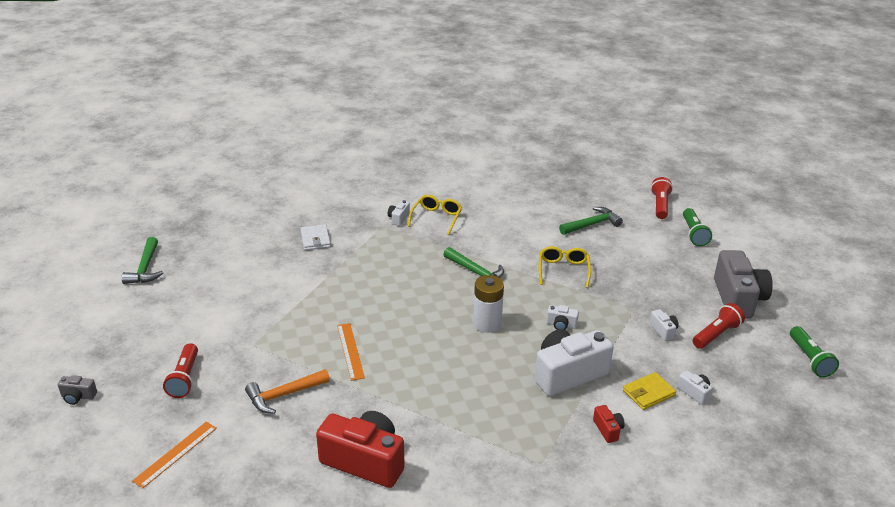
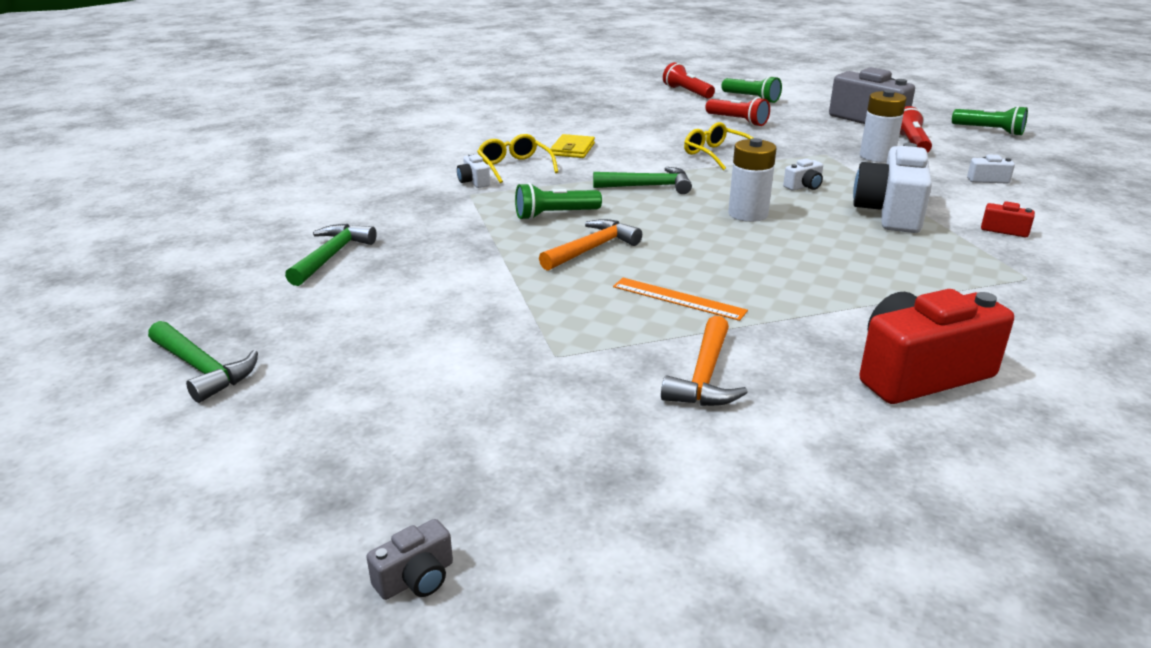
camera: 45 degrees left, 5 degrees down
orange ruler [132,422,217,488] -> none
red flashlight [163,343,198,398] -> red flashlight moved to [705,97,770,127]
white wallet [300,224,331,250] -> none
green hammer [559,207,623,235] -> green hammer moved to [285,224,377,286]
yellow wallet [623,372,676,410] -> yellow wallet moved to [550,134,595,158]
white camera [649,309,679,341] -> white battery [860,90,906,162]
none -> green flashlight [515,183,602,220]
none -> orange hammer [539,219,642,271]

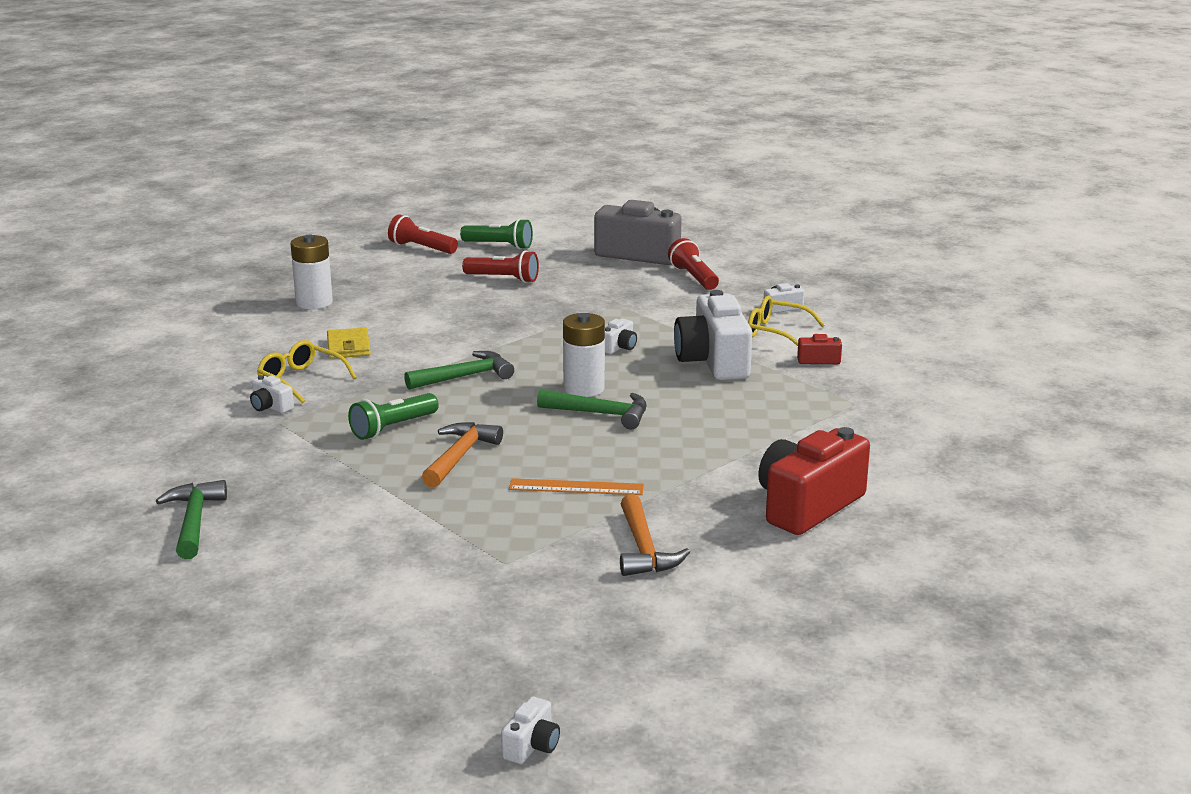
camera: 25 degrees left, 5 degrees down
green hammer [148,321,258,403] -> green hammer moved to [537,389,647,429]
grey camera [366,519,453,600] -> white camera [501,696,560,764]
yellow glasses [684,122,753,170] -> yellow glasses moved to [748,296,825,346]
white battery [860,90,906,162] -> white battery moved to [291,235,333,309]
green flashlight [952,106,1028,136] -> none

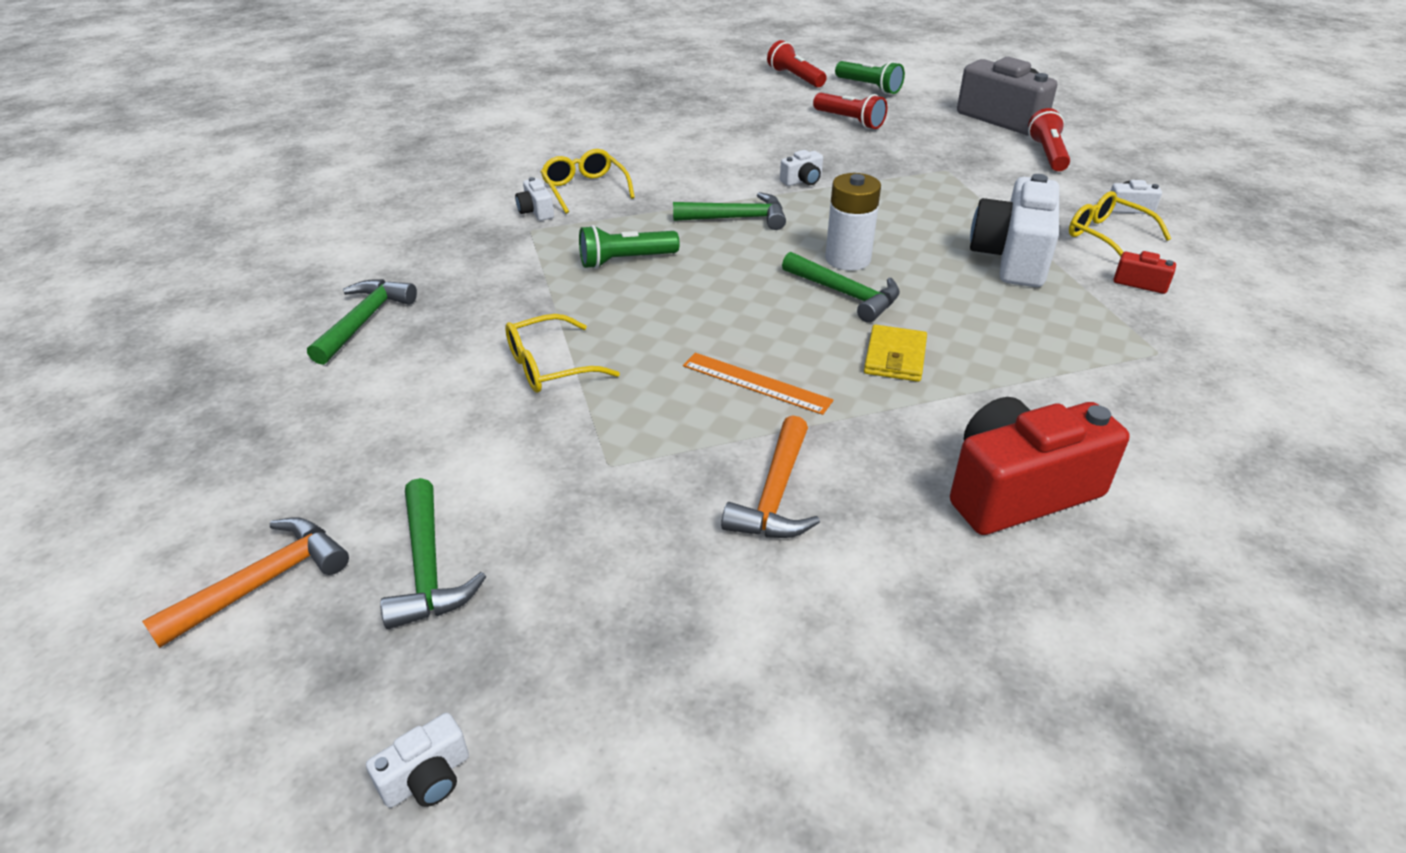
camera: 25 degrees right, 15 degrees up
white battery [291,235,333,309] -> none
yellow wallet [327,328,371,359] -> yellow wallet moved to [864,325,927,382]
orange hammer [422,422,503,487] -> orange hammer moved to [142,517,349,648]
white camera [604,319,637,354] -> white camera moved to [780,150,823,186]
none -> green hammer [380,478,486,629]
none -> yellow glasses [505,314,620,393]

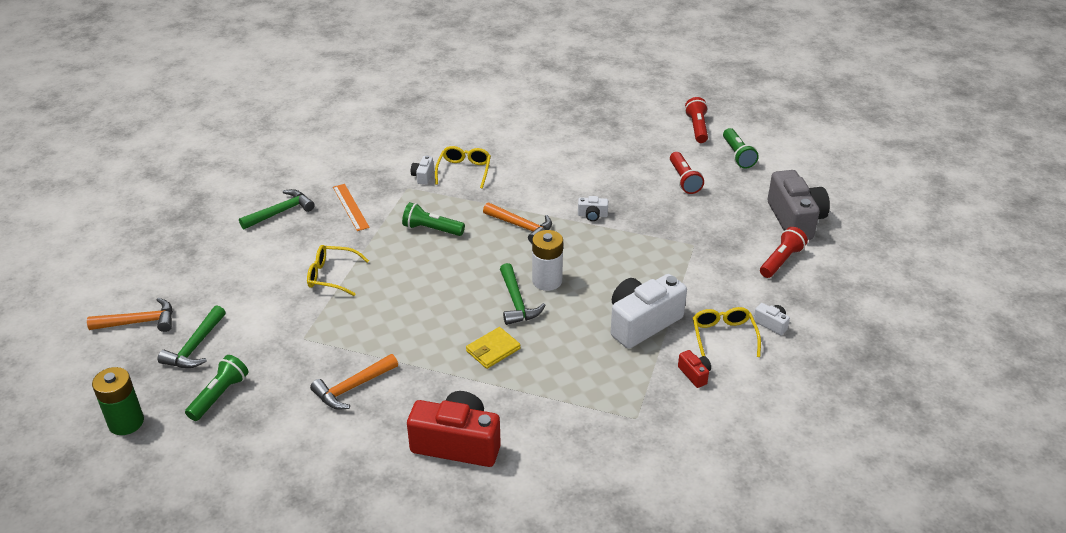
camera: 35 degrees right, 0 degrees up
white camera [366,713,469,808] -> green battery [92,367,144,435]
green hammer [673,192,786,230] -> orange hammer [483,202,552,244]
orange ruler [683,353,834,415] -> orange ruler moved to [333,184,370,231]
none -> green flashlight [185,355,249,421]

